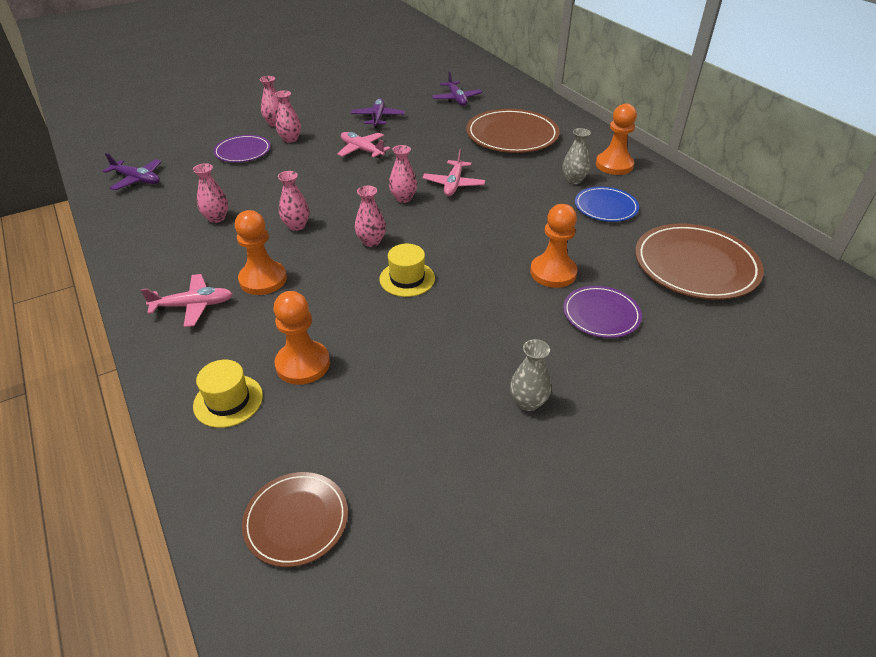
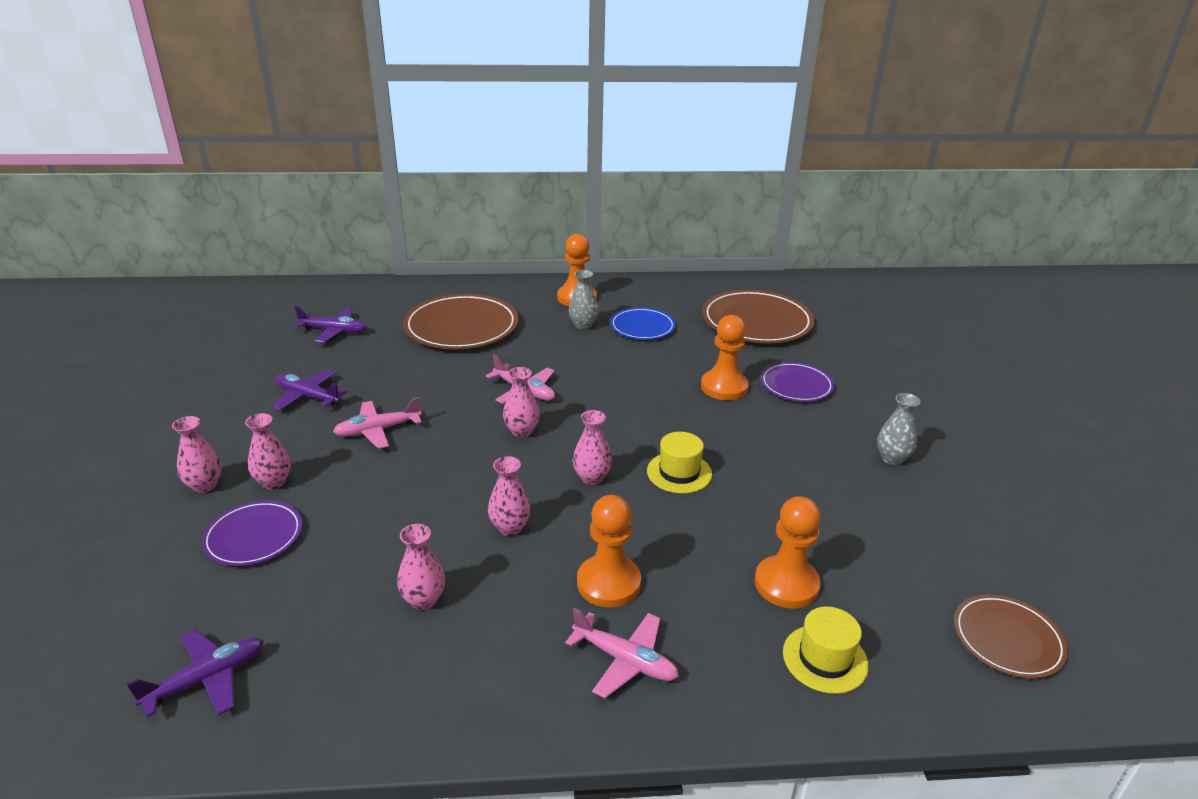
camera: 65 degrees left, 10 degrees down
pink plane [141,274,232,327] -> pink plane turned 105 degrees clockwise [565,608,679,698]

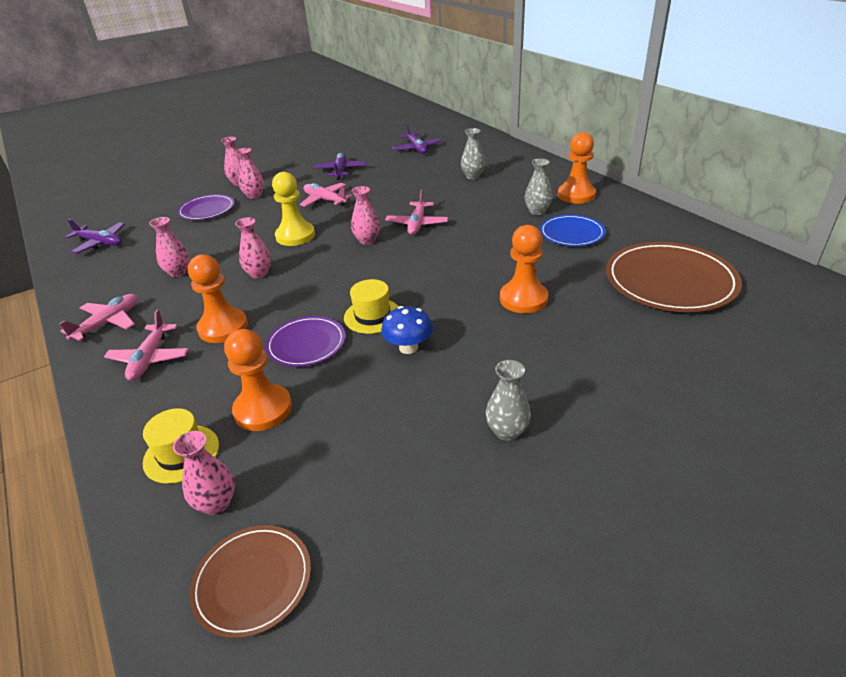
camera: 65 degrees right, 5 degrees up
brown plate [403,294,519,349] -> grey vase [461,128,485,179]
pink vase [573,410,612,485] -> pink vase moved to [173,431,235,515]
purple plate [760,362,835,402] -> purple plate moved to [265,316,345,367]
none -> pink plane [59,294,138,341]
none -> yellow pawn [272,172,315,246]
none -> blue mushroom [381,306,433,354]

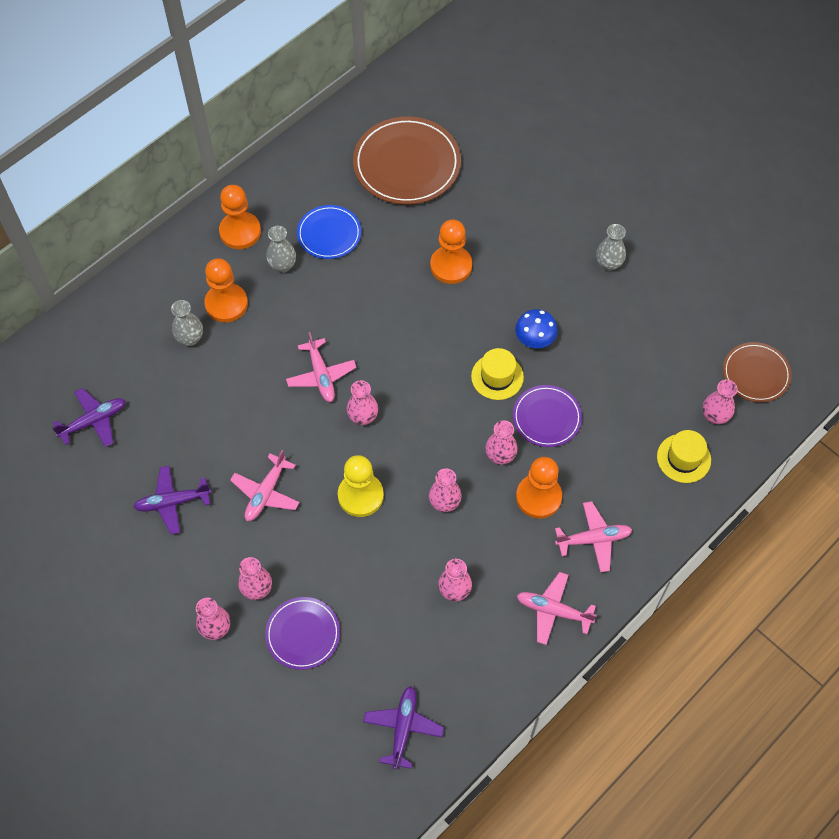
camera: 105 degrees left, 25 degrees up
orange pawn [224,329,292,431] -> orange pawn moved to [204,258,248,322]
pink plane [385,189,449,235] -> pink plane turned 75 degrees clockwise [286,332,357,402]
none -> pink vase [485,420,518,465]

